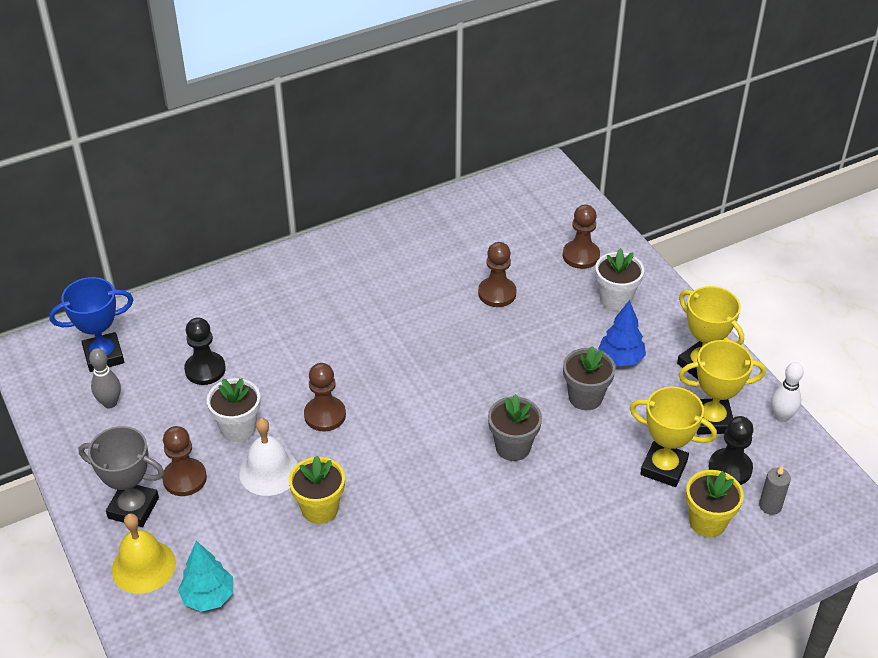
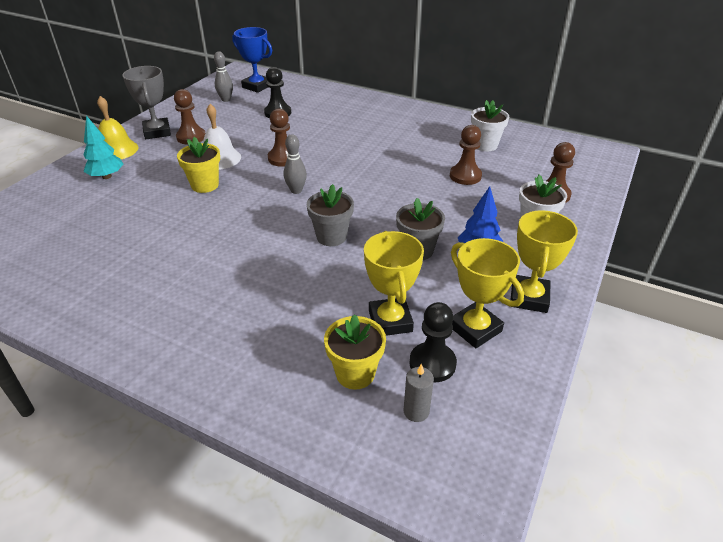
camera: 55 degrees right, 5 degrees down
white flower pot [207,378,260,442] -> white flower pot moved to [471,100,509,151]
white bowling pin [771,362,804,422] -> none
none -> grey bowling pin [284,134,307,194]

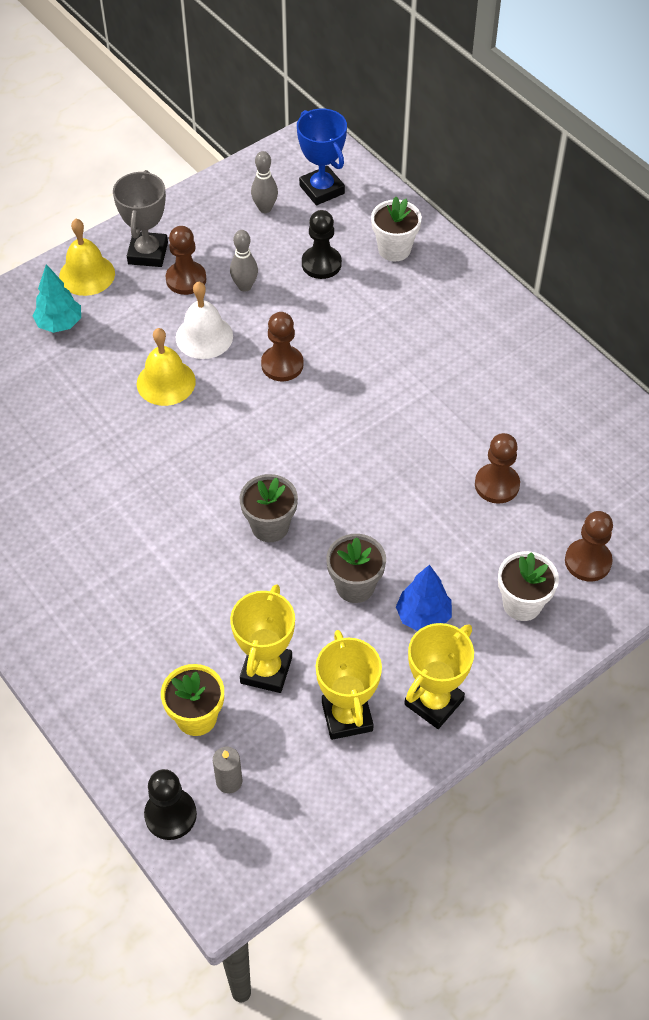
camera: 25 degrees right, 15 degrees up
yellow flower pot [177,137,220,193] -> yellow bell [137,328,196,406]
grey bowling pin [284,134,307,194] -> grey bowling pin moved to [230,230,258,292]
black pawn [410,302,457,382] -> black pawn moved to [144,769,197,840]
white flower pot [471,100,509,151] -> white flower pot moved to [371,197,422,261]

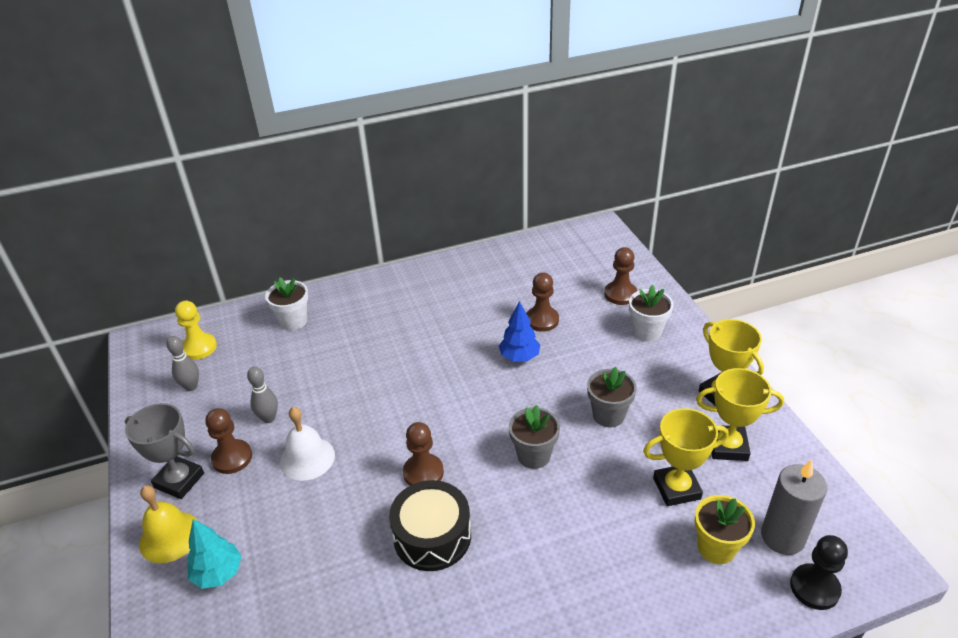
camera: 70 degrees left, 15 degrees down
yellow bell [137,328,196,406] -> none
grey candle [213,747,242,793] -> grey candle [761,459,827,555], size x1.86
yellow trophy [230,584,295,693] -> yellow trophy turned 45 degrees counterclockwise [643,408,729,506]
brown pawn [261,312,304,381] -> brown pawn moved to [403,422,444,486]
blue trophy [297,109,347,205] -> yellow pawn [175,301,217,360]
black pawn [302,210,342,279] -> none
blue tree [396,565,452,631] -> blue tree moved to [499,301,540,362]
none -> black drum [389,480,471,571]

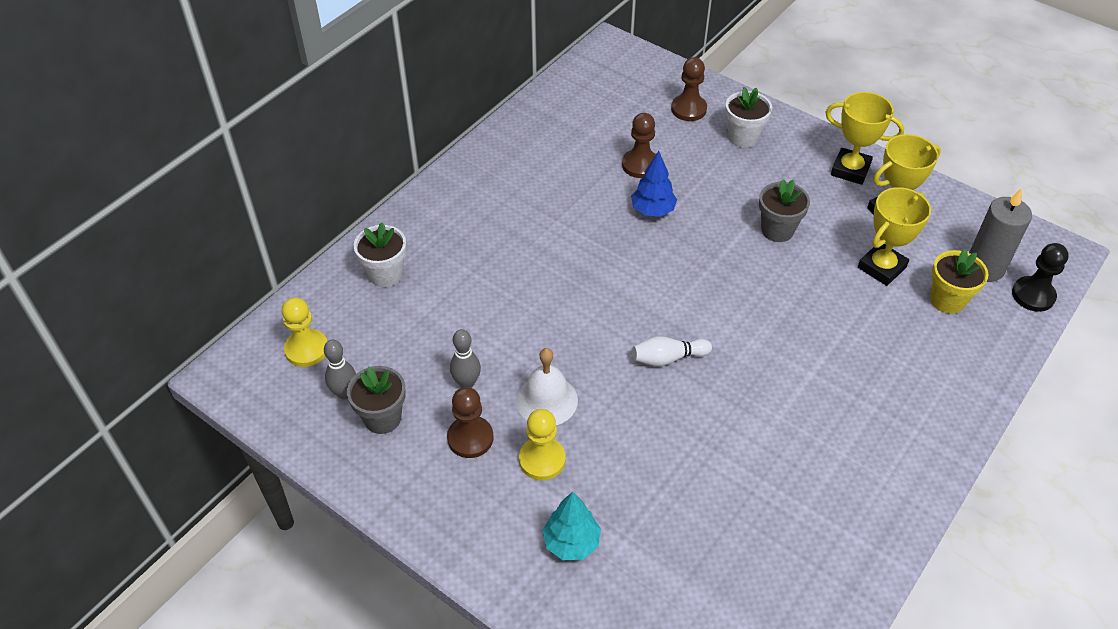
camera: 35 degrees left, 10 degrees up
grey trophy [125,403,204,499] -> none
yellow bell [139,486,198,563] -> none
black drum [389,480,471,571] -> none
brown pawn [403,422,444,486] -> white bowling pin [632,336,712,366]
grey flower pot [509,405,560,469] -> grey flower pot moved to [347,366,406,434]
none -> yellow pawn [519,409,566,480]

